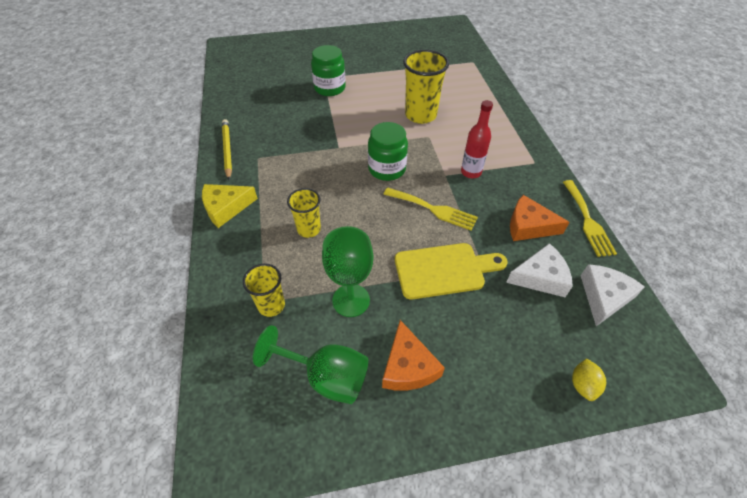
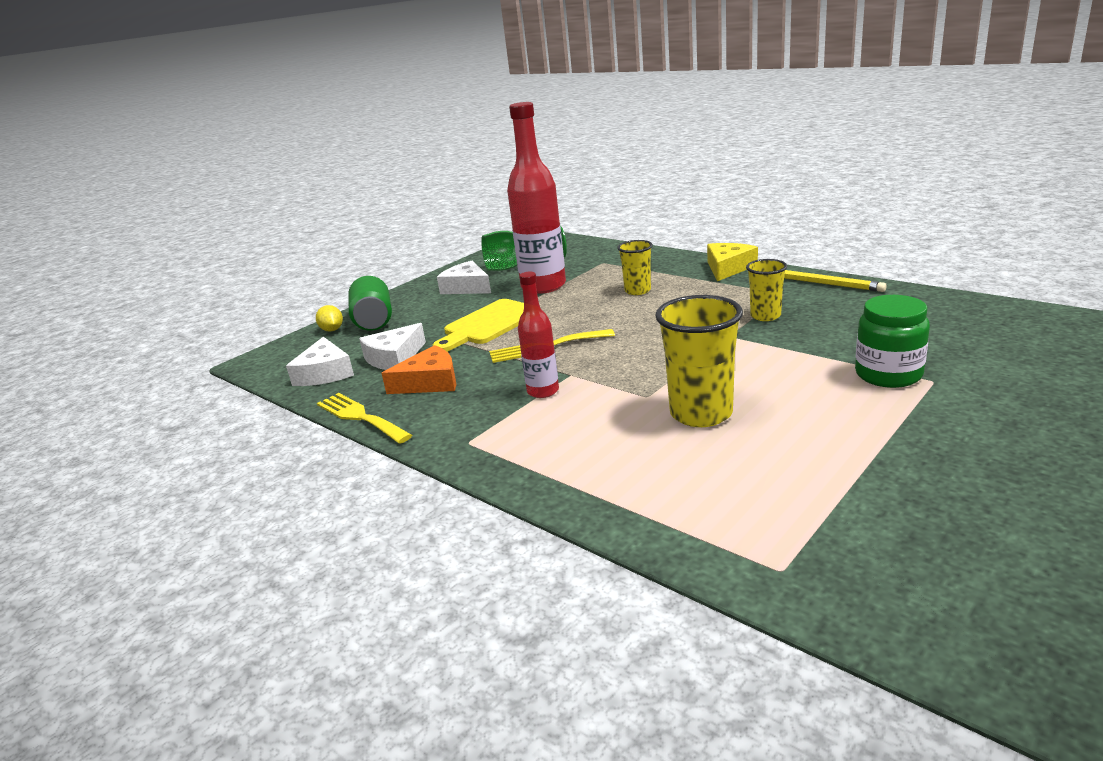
camera: 145 degrees right, 25 degrees down
yellow cup [243,264,285,317] -> yellow cup moved to [746,259,787,321]
green goblet [322,226,374,317] -> red bottle [507,102,566,294]
green jar [368,122,408,181] -> none
orange cheese [382,320,445,390] -> white cheese [437,261,491,294]
none -> green can [348,276,392,331]

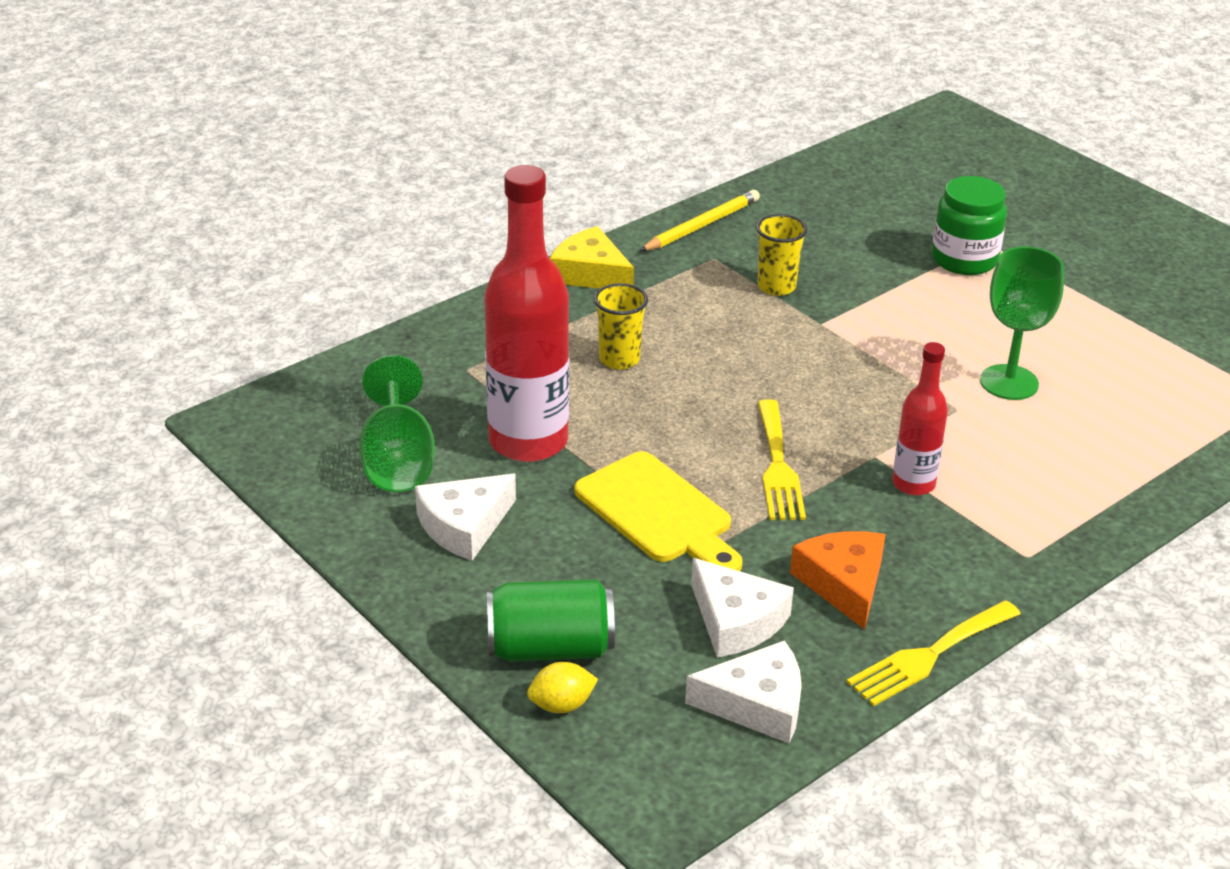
camera: 85 degrees left, 10 degrees up
yellow cup [655,295,743,427] -> green goblet [980,247,1064,400]

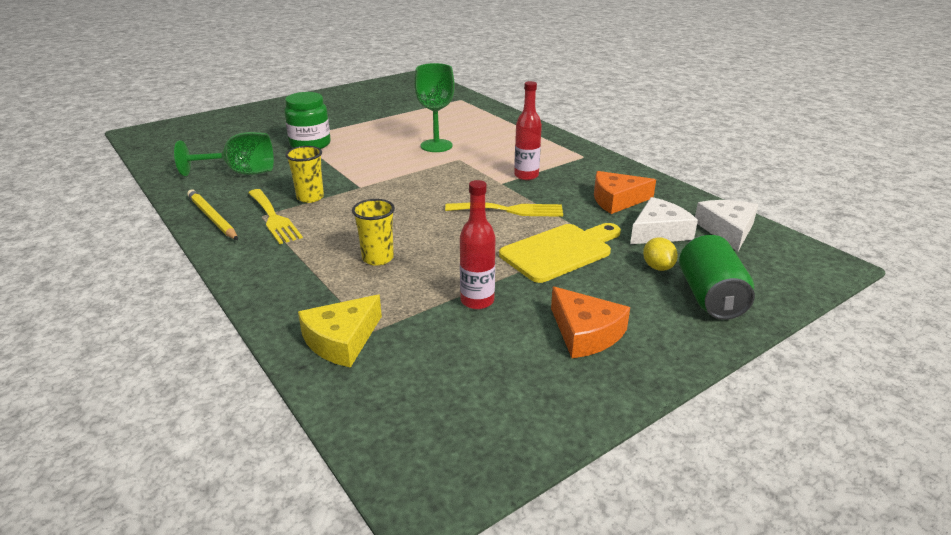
camera: 85 degrees left, 5 degrees down
green goblet [359,355,435,492] -> green goblet moved to [174,132,274,176]
white cheese [415,474,516,561] -> orange cheese [551,287,630,358]
red bottle [484,165,569,462] -> red bottle [460,180,495,309], size x0.53
yellow lemon [527,662,598,713] -> yellow lemon moved to [643,237,678,271]
yellow cheese [550,226,634,289] -> yellow cheese moved to [298,295,382,368]
yellow fork [847,600,1020,706] -> yellow fork moved to [248,189,303,244]

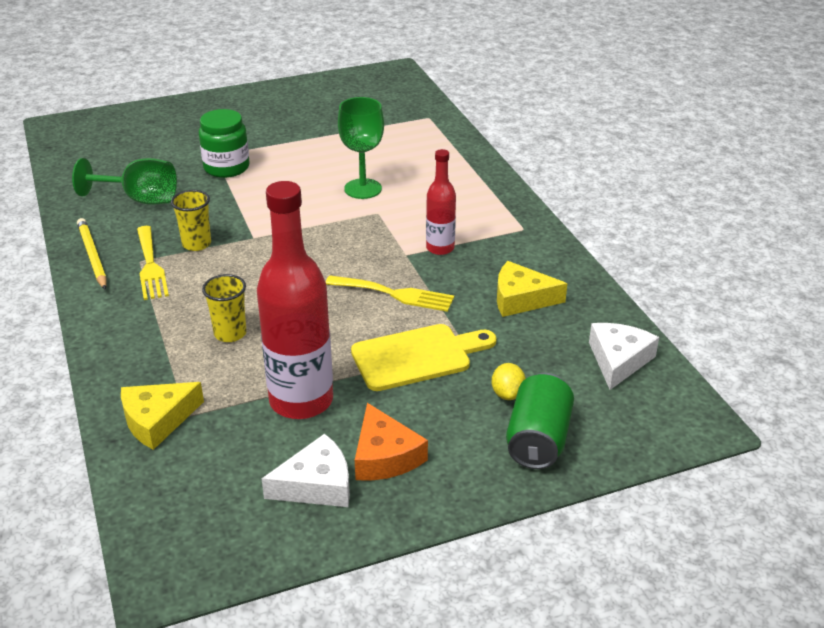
camera: 15 degrees right, 5 degrees up
red bottle [460,180,495,309] -> red bottle [257,181,333,419], size x1.88
orange cheese [594,171,656,214] -> yellow cheese [497,261,567,317]
white cheese [630,197,698,244] -> white cheese moved to [261,434,350,507]

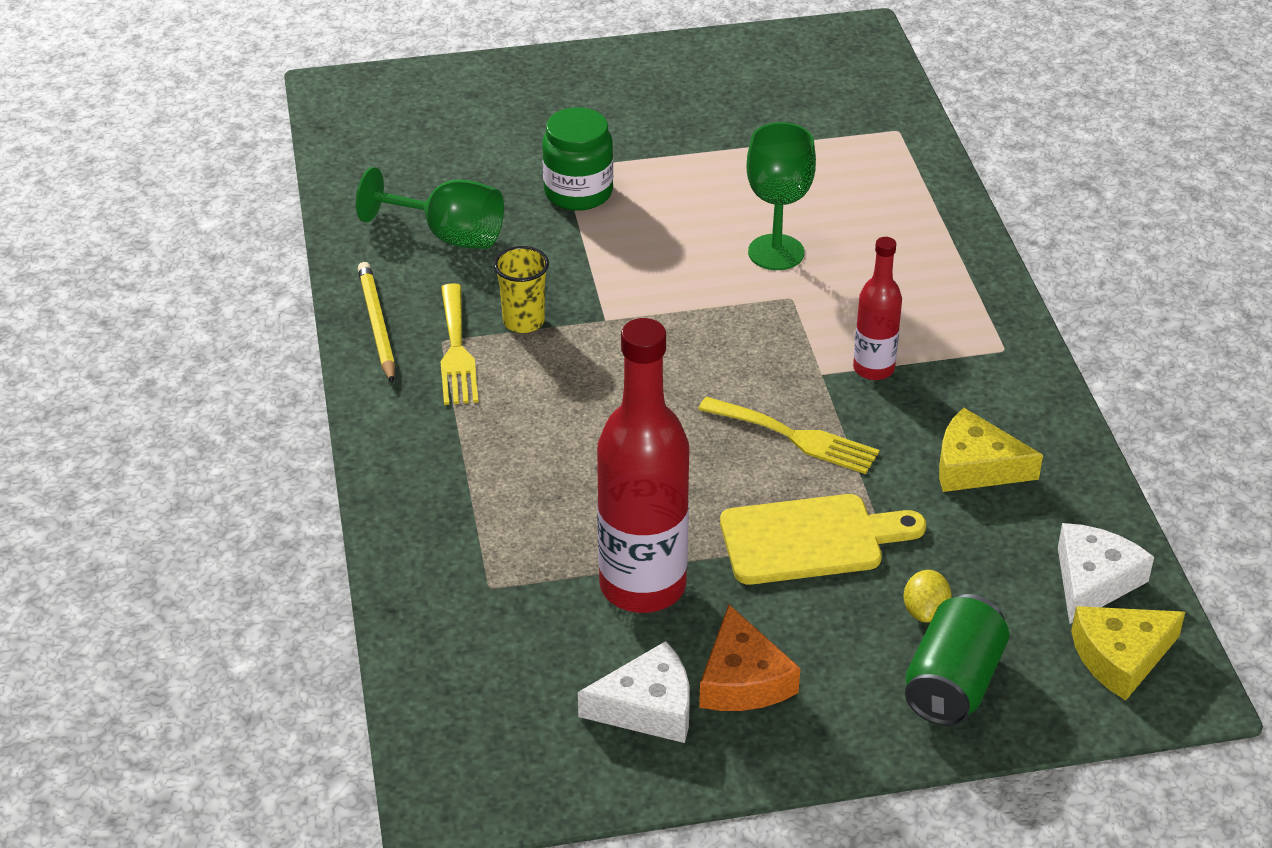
camera: 10 degrees right, 5 degrees up
yellow cheese [121,382,204,450] -> yellow cheese moved to [1071,606,1185,701]
yellow cup [202,274,247,342] -> none

